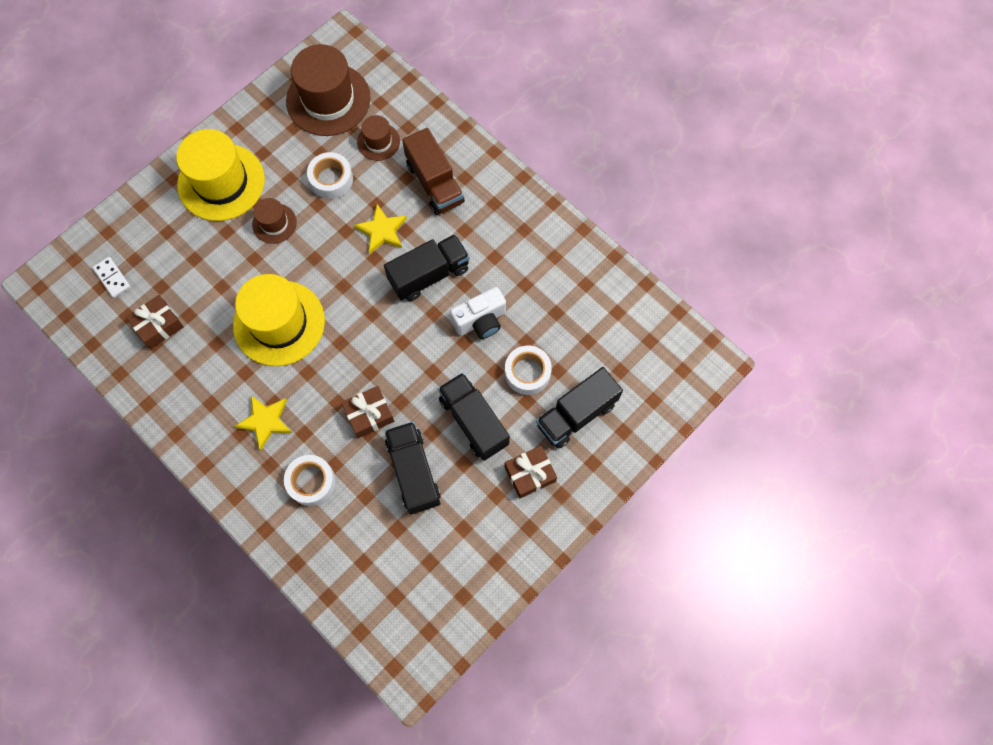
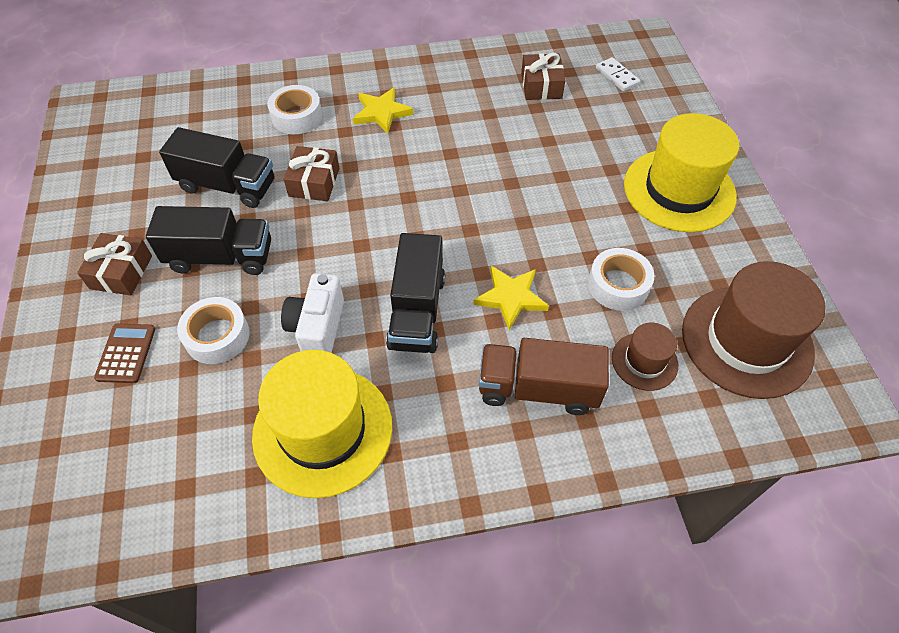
camera: 125 degrees right, 15 degrees down
white domino [92,257,131,298] -> white domino turned 60 degrees clockwise [596,57,640,92]
yellow hat [233,274,325,366] -> yellow hat moved to [252,350,392,498]
brown hat [252,198,297,244] -> none
black truck [536,367,623,449] -> brown calculator [94,324,155,383]

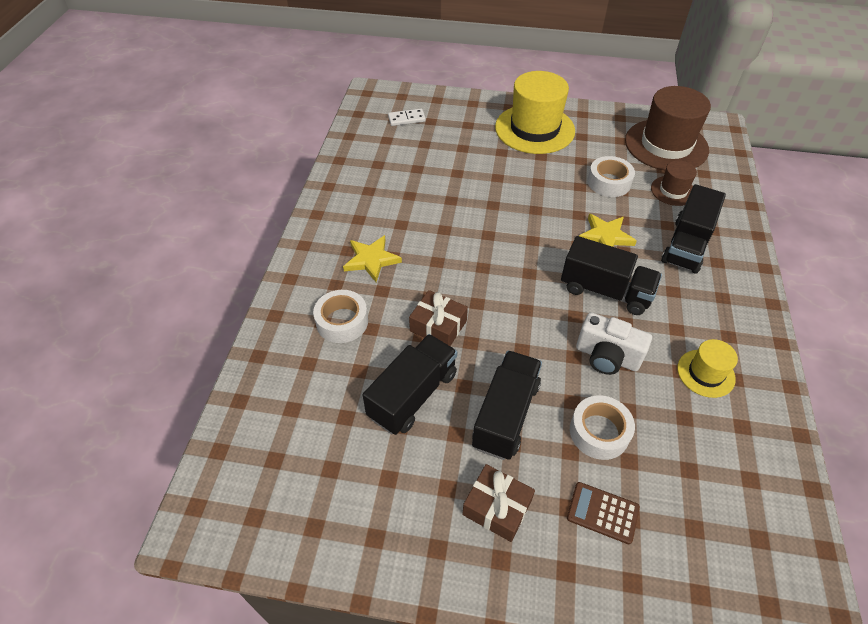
camera: 70 degrees left, 5 degrees down
yellow hat [252,350,392,498] -> yellow hat [677,339,738,398], size x0.50
brown truck [479,338,609,415] -> black truck [661,184,726,274]
brown gift [521,53,565,100] -> none

